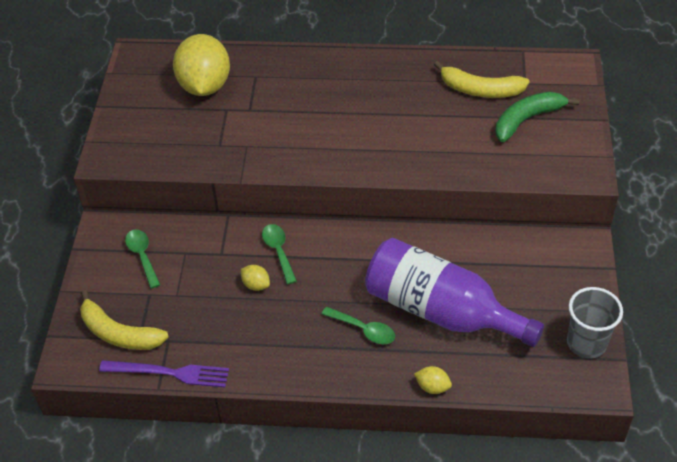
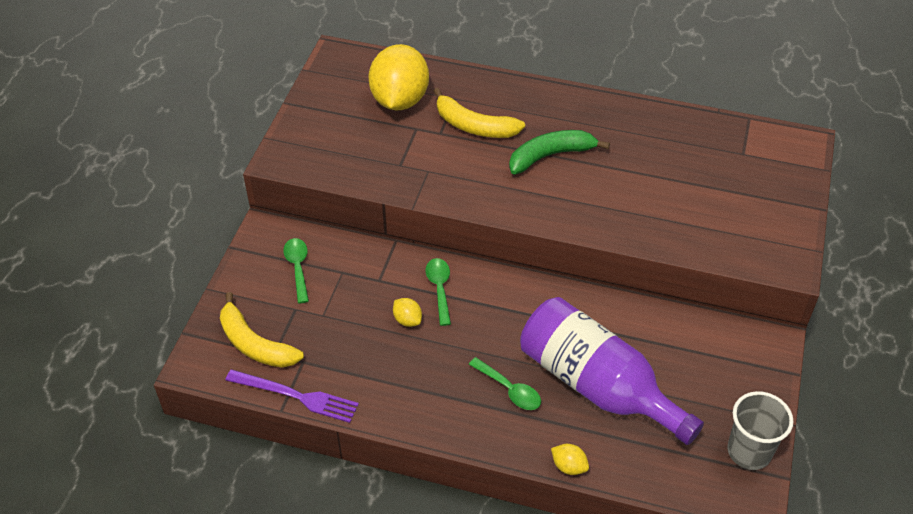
camera: 10 degrees right, 0 degrees up
yellow banana [434,61,529,98] -> yellow banana moved to [434,88,525,138]
green banana [496,92,579,142] -> green banana moved to [509,130,610,175]

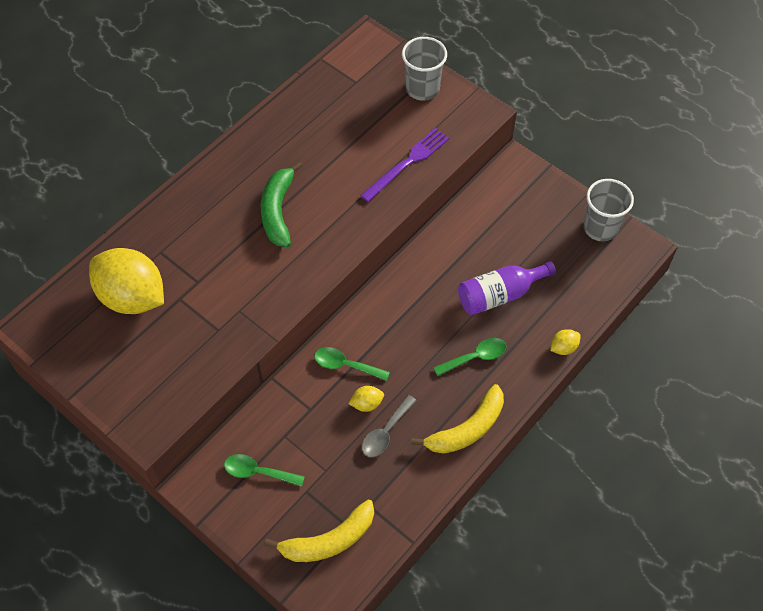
camera: 65 degrees left, 10 degrees up
purple fork [226,369,359,423] -> purple fork moved to [360,128,449,202]
yellow banana [434,88,525,138] -> yellow banana moved to [411,384,504,454]
purple bottle [520,297,704,445] -> purple bottle [458,261,556,315], size x0.60
none -> grey spoon [362,395,417,457]
none -> grey cup [402,37,447,101]

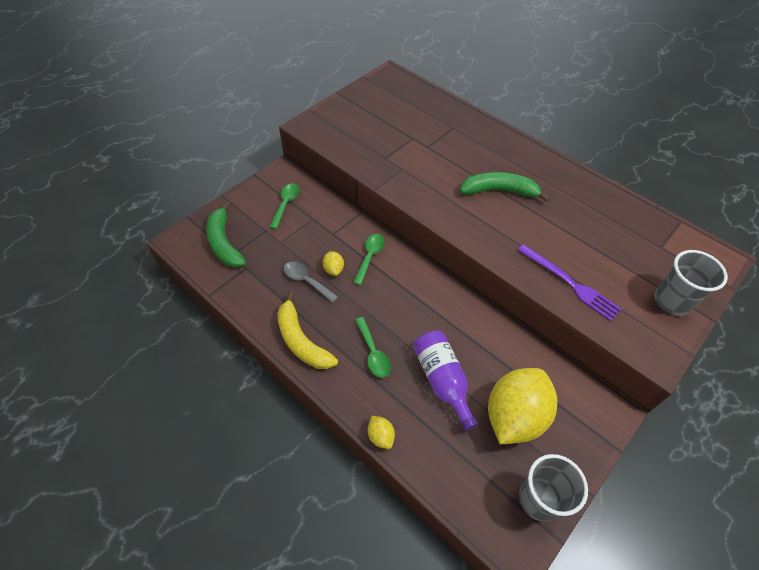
camera: 90 degrees right, 5 degrees down
yellow lemon [89,248,164,314] -> yellow lemon moved to [488,368,557,444]
yellow banana [264,499,374,562] -> green banana [206,201,246,267]

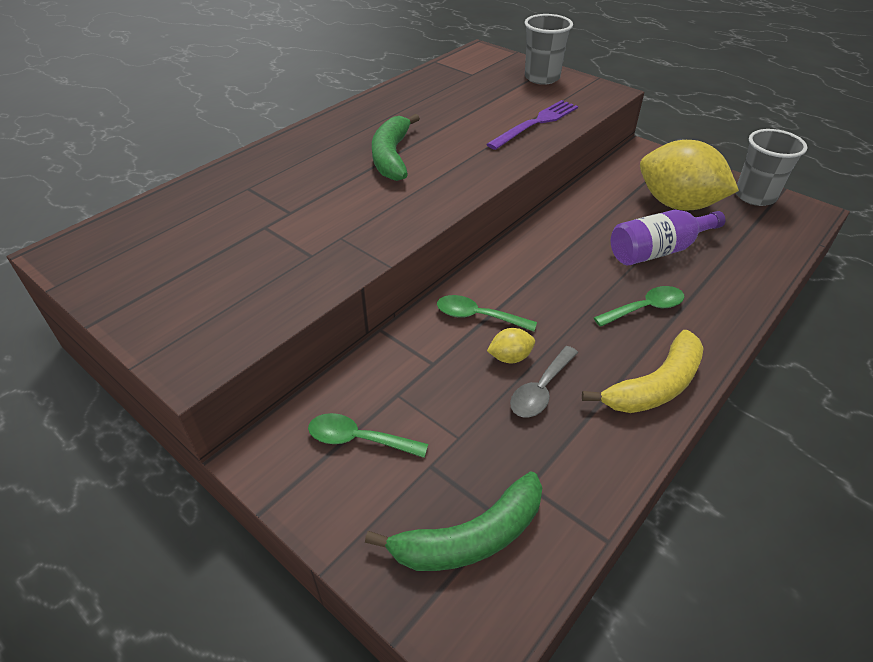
camera: 90 degrees left, 10 degrees down
yellow lemon [368,416,395,449] -> none

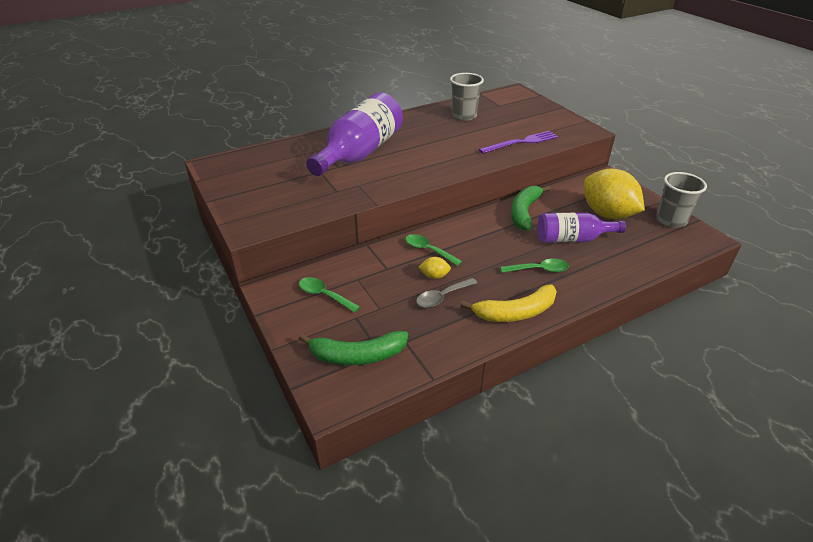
camera: 20 degrees right, 5 degrees down
green banana [372,114,420,181] -> green banana moved to [511,186,550,230]
grey cup [525,14,573,85] -> grey cup moved to [450,73,484,121]
none -> purple bottle [306,92,403,176]

